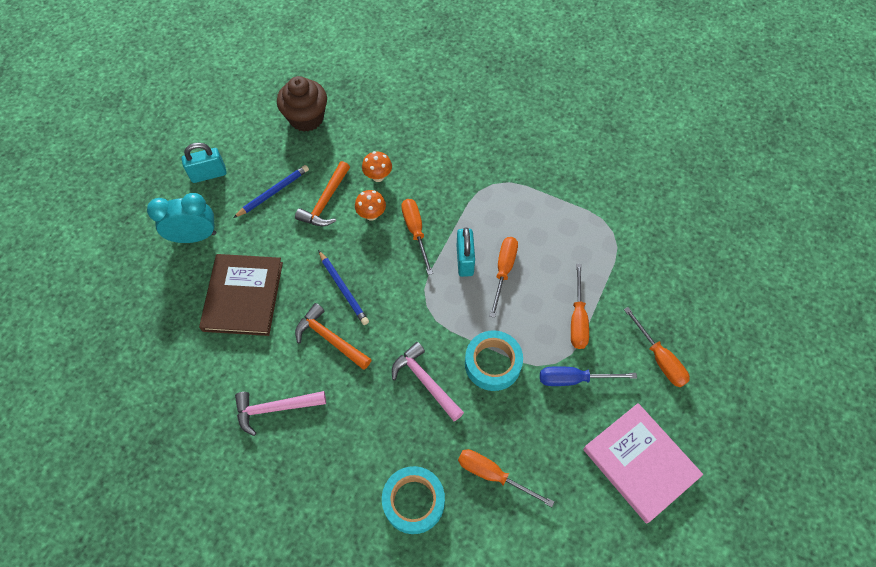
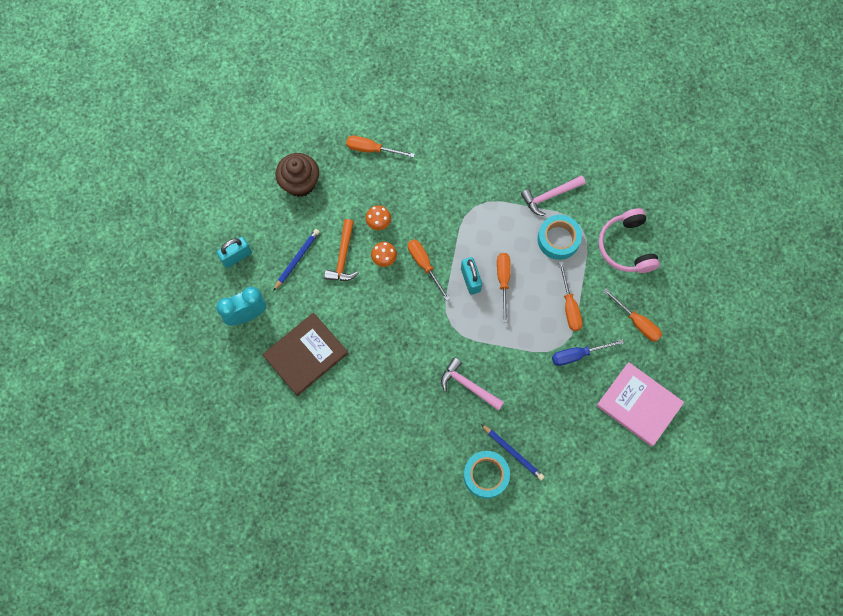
camera: 15 degrees left, 10 degrees up
brown book [199,254,283,336] -> brown book turned 60 degrees clockwise [262,313,348,396]
pink hammer [235,391,326,436] -> pink hammer moved to [521,175,585,216]
orange hammer [295,303,372,370] -> none
blue pencil [318,250,369,325] -> blue pencil moved to [481,424,545,480]
orange screwdriver [458,449,554,507] -> orange screwdriver moved to [346,136,415,158]
turquoise tape [465,331,523,391] -> turquoise tape moved to [537,215,582,260]
none -> pink headphones [599,208,660,273]

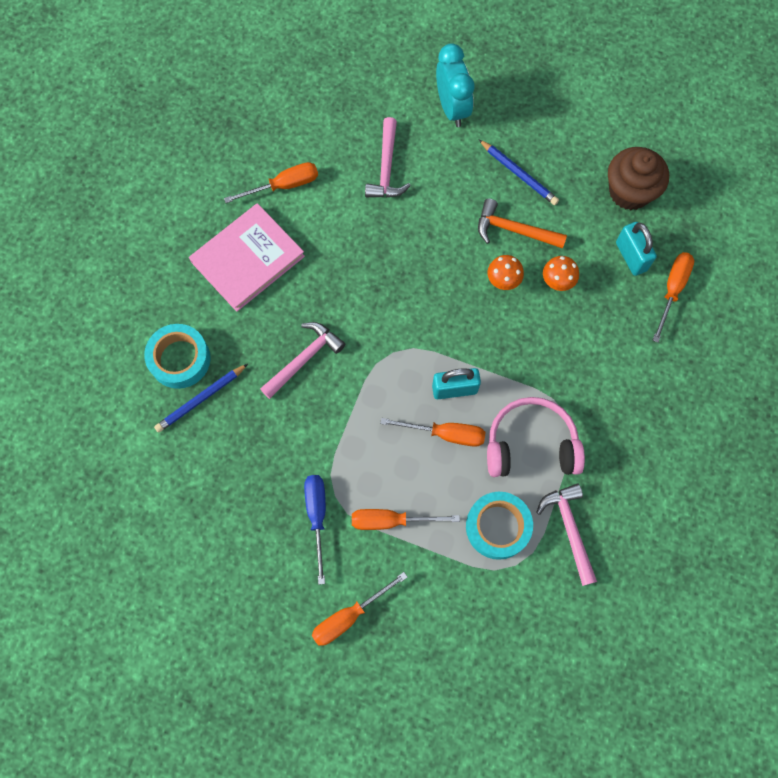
camera: 100 degrees right, 0 degrees up
turquoise padlock [217,237,252,268] -> turquoise padlock moved to [616,222,657,276]
brown book [262,313,348,396] -> pink hammer [365,117,411,198]
orange screwdriver [408,239,450,301] -> orange screwdriver moved to [224,162,318,203]
pink book [596,362,684,447] -> pink book moved to [189,203,305,312]
pink headphones [599,208,660,273] -> pink headphones moved to [487,397,585,477]

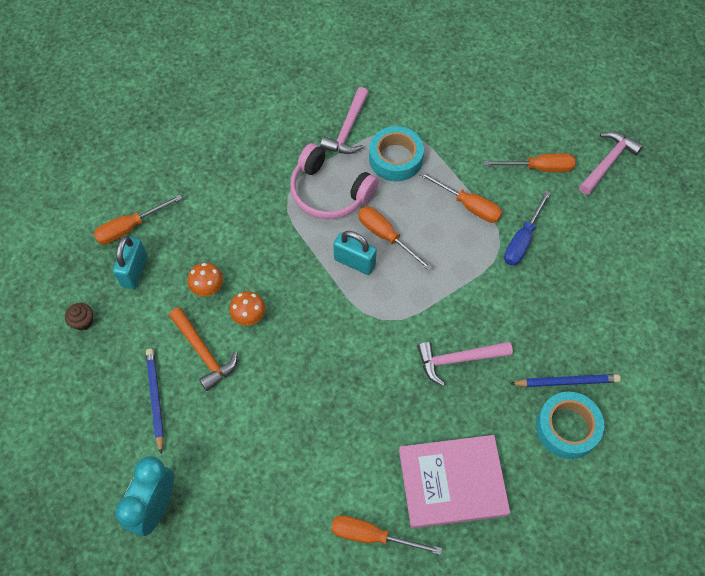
camera: 145 degrees left, 10 degrees down
pink hammer [365,117,411,198] -> pink hammer moved to [579,131,643,195]
brown cupcake [608,147,669,210] -> brown cupcake [65,303,93,331], size x0.45

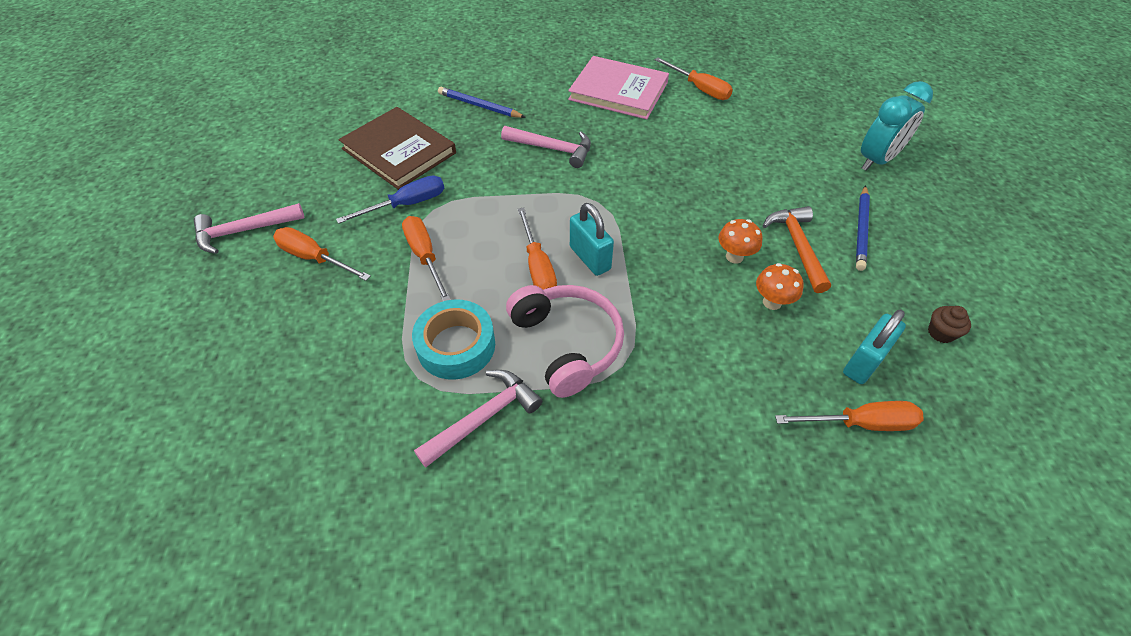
camera: 150 degrees left, 10 degrees down
turquoise tape [536,392,604,459] -> none
none -> brown book [339,107,456,190]

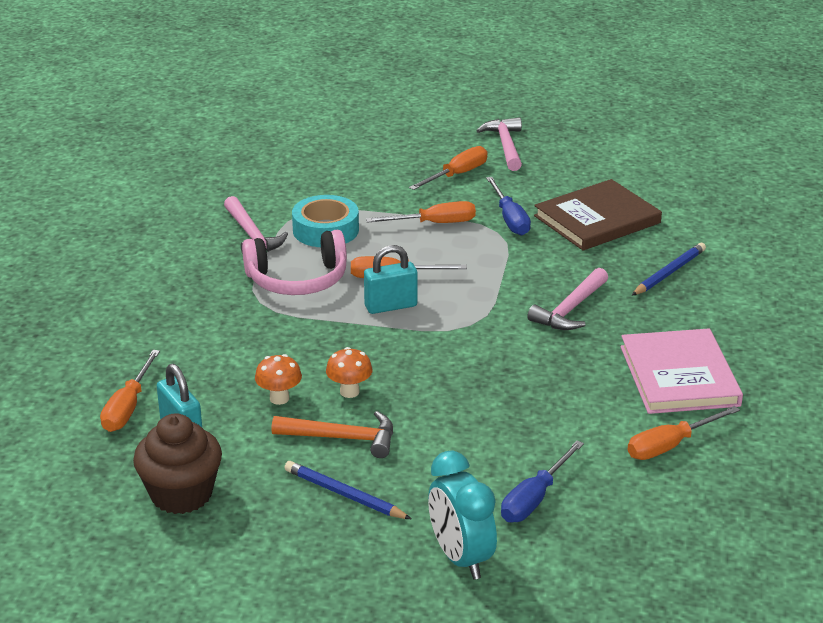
camera: 105 degrees right, 20 degrees down
pink book [568,56,669,119] -> pink book turned 45 degrees counterclockwise [620,328,743,414]
brown cupcake [928,306,971,343] -> brown cupcake [133,414,222,514], size x2.22
none -> blue screwdriver [501,441,584,522]

